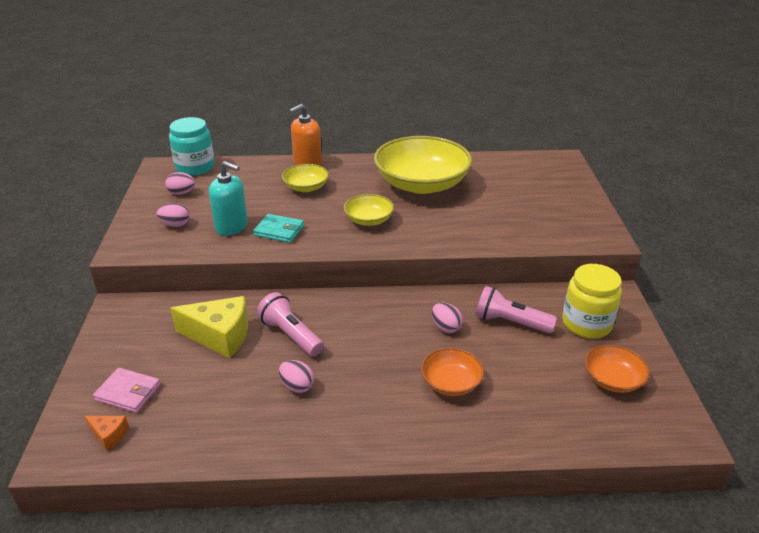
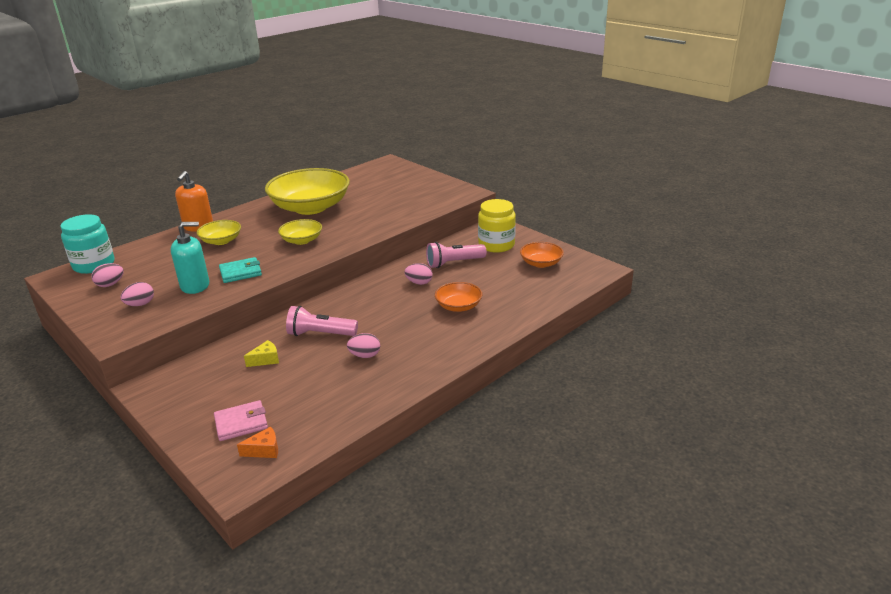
camera: 40 degrees left, 5 degrees down
yellow cheese [170,296,248,358] -> yellow cheese [244,340,279,367], size x0.48

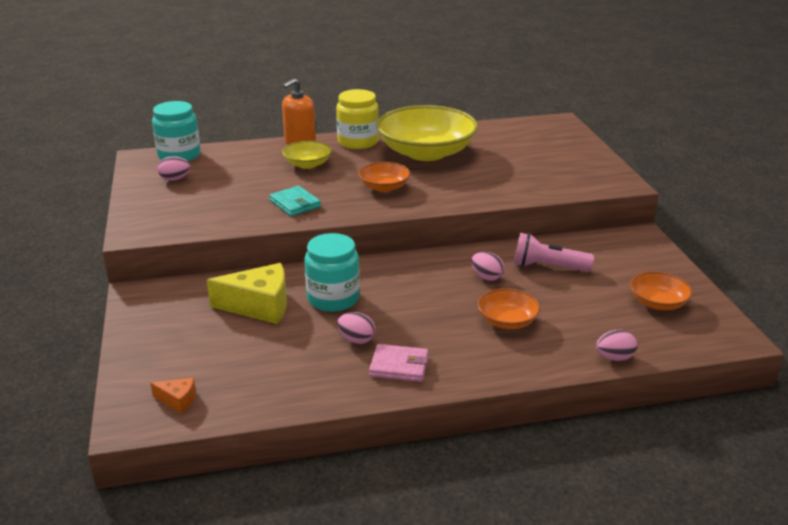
camera: 30 degrees right, 0 degrees up
pink egg [120,282,154,306] -> pink egg moved to [596,329,637,361]
turquoise soap dispenser [171,222,209,294] -> none
pink wallet [214,400,268,441] -> pink wallet moved to [369,344,428,382]
turquoise wallet [219,257,262,283] -> turquoise wallet turned 45 degrees clockwise [269,186,321,216]
yellow cheese [244,340,279,367] -> yellow cheese [207,263,287,324], size x2.08
yellow bowl [278,219,322,245] -> orange bowl [358,162,410,192]
pink flashlight [286,306,358,336] -> turquoise jar [304,233,360,312]
yellow jar [478,199,516,253] -> yellow jar moved to [336,89,379,149]

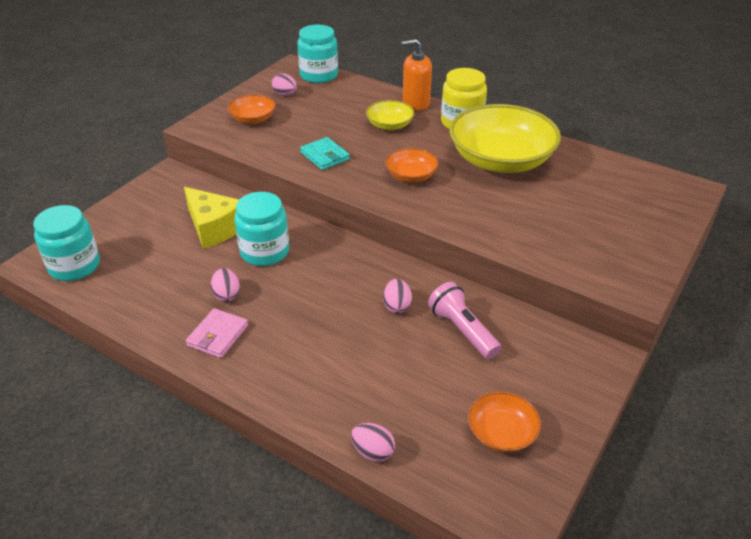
camera: 45 degrees right, 10 degrees up
orange cheese [150,378,196,414] -> turquoise jar [33,205,100,281]
turquoise wallet [269,186,321,216] -> turquoise wallet turned 45 degrees counterclockwise [300,137,350,170]
pink wallet [369,344,428,382] -> pink wallet turned 60 degrees clockwise [186,308,248,358]
orange bowl [478,288,540,329] -> orange bowl moved to [227,94,276,124]

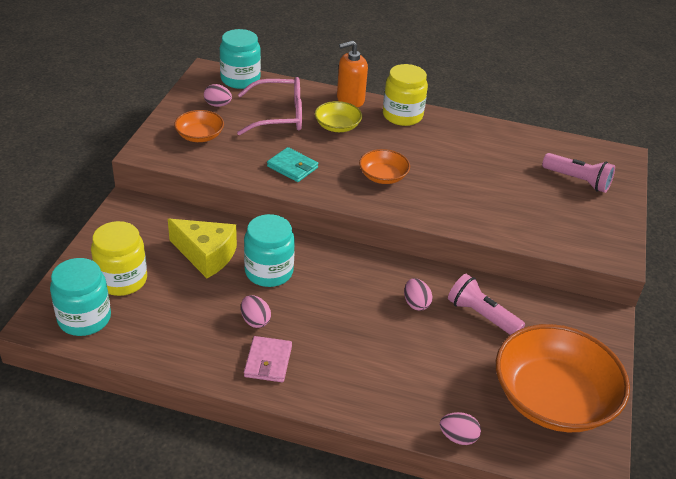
camera: 20 degrees left, 0 degrees up
yellow bowl [449,104,561,173] -> none
orange bowl [468,391,541,453] -> orange bowl [496,324,630,432], size x2.09
none -> yellow jar [91,221,147,296]
none -> pink glasses [237,77,302,135]
none -> pink flashlight [542,153,615,193]

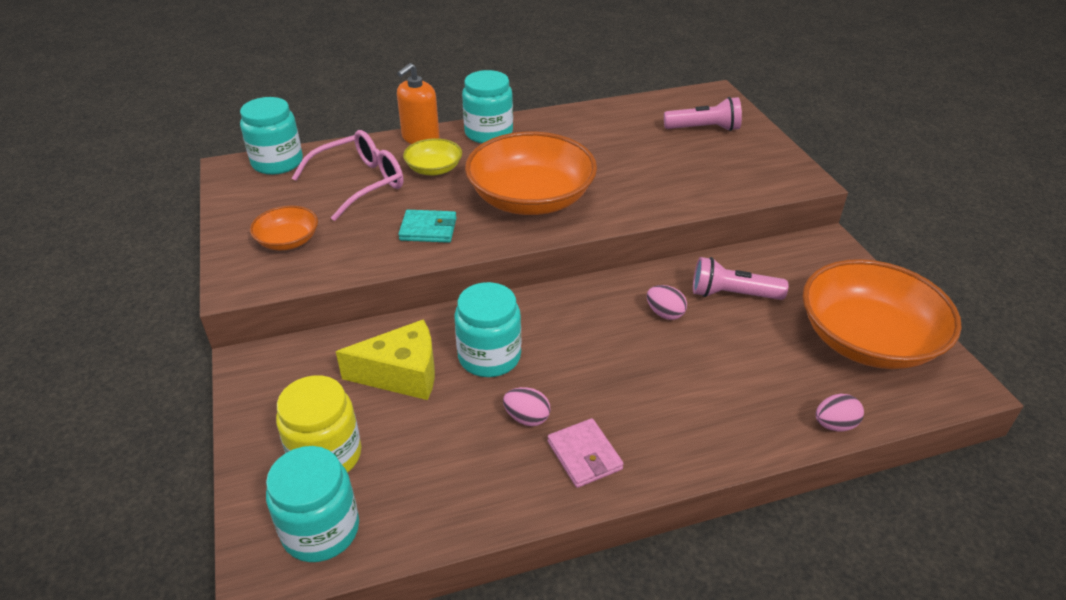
camera: 30 degrees left, 0 degrees up
pink egg [204,84,232,107] -> none
orange bowl [359,149,410,184] -> orange bowl [465,132,597,215], size x2.09
yellow jar [383,64,428,126] -> turquoise jar [462,70,513,143]

